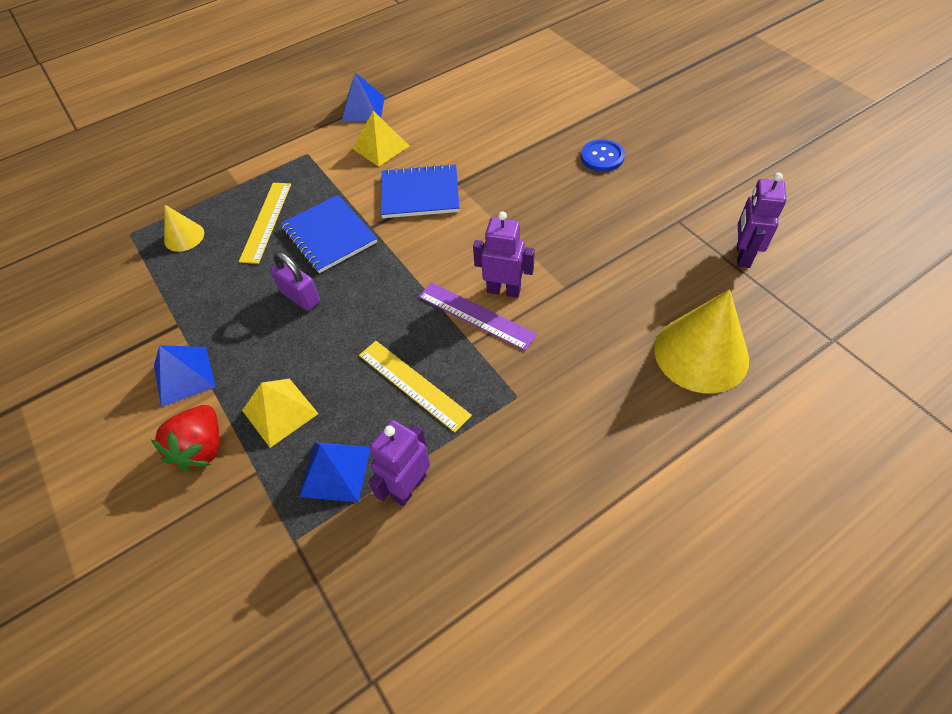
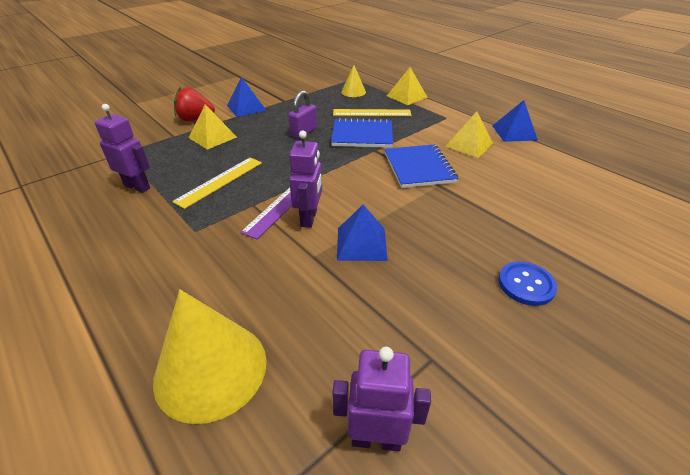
camera: 80 degrees right, 15 degrees down
blue notebook [281,195,377,273] -> blue notebook turned 45 degrees clockwise [331,118,393,148]
blue pyramid [299,442,370,502] -> blue pyramid moved to [337,205,388,261]
none -> yellow pyramid [387,67,428,105]

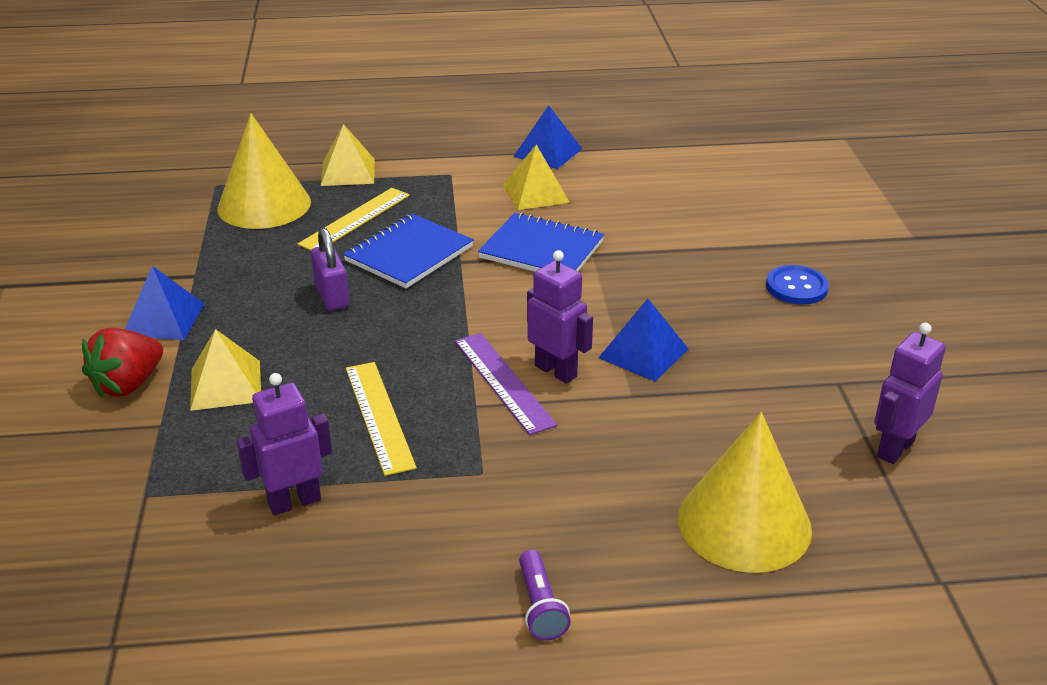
camera: 55 degrees left, 5 degrees down
yellow cone [341,65,366,97] -> yellow cone [217,113,311,229], size x1.93
none -> purple flashlight [519,549,571,641]

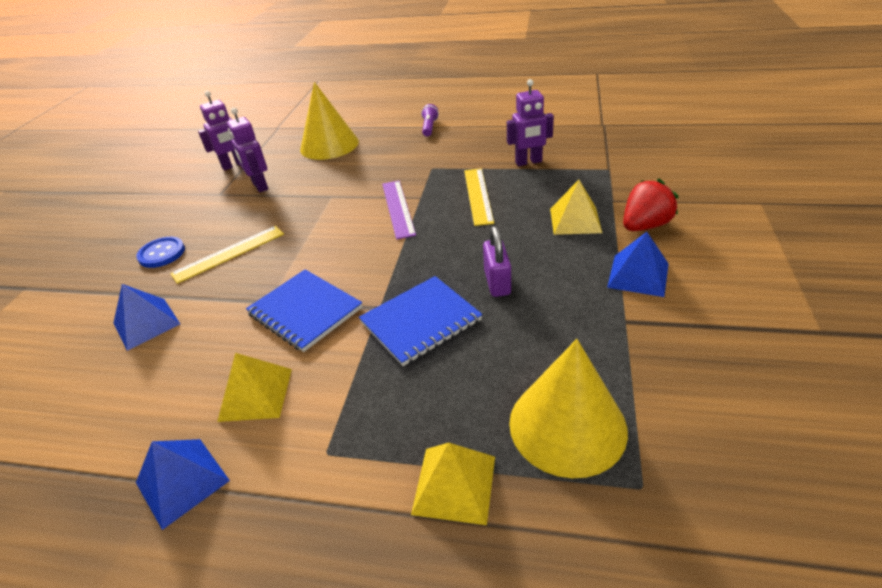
camera: 160 degrees left, 5 degrees up
yellow ruler [298,188,410,251] -> yellow ruler moved to [170,226,284,284]
purple robot [527,250,593,384] -> purple robot moved to [227,108,268,192]
blue pyramid [599,299,689,382] -> blue pyramid moved to [113,284,180,351]

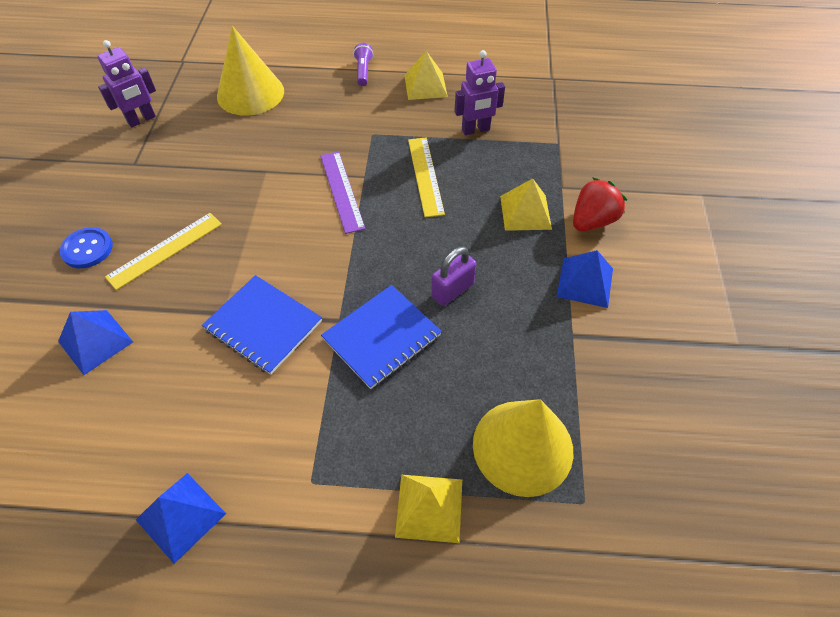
camera: 10 degrees left, 15 degrees up
yellow pyramid [217,353,292,422] -> yellow pyramid moved to [404,51,448,100]
purple robot [227,108,268,192] -> none
purple padlock [483,226,511,297] -> purple padlock turned 60 degrees clockwise [431,247,476,306]

